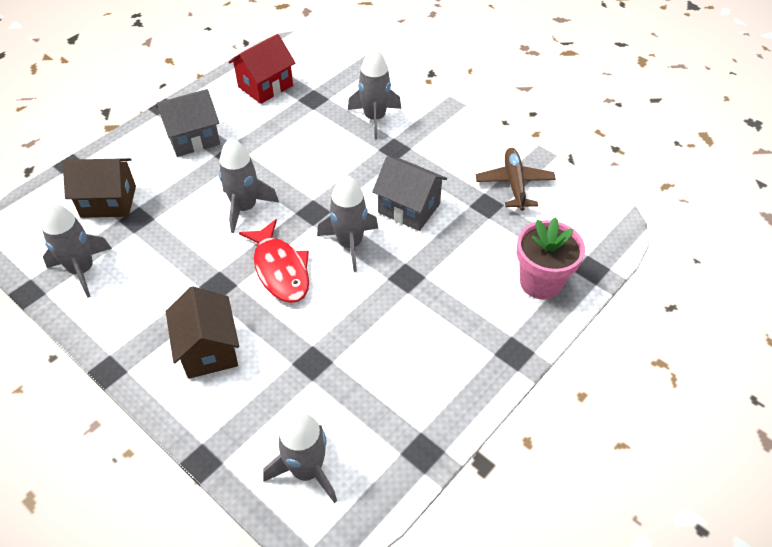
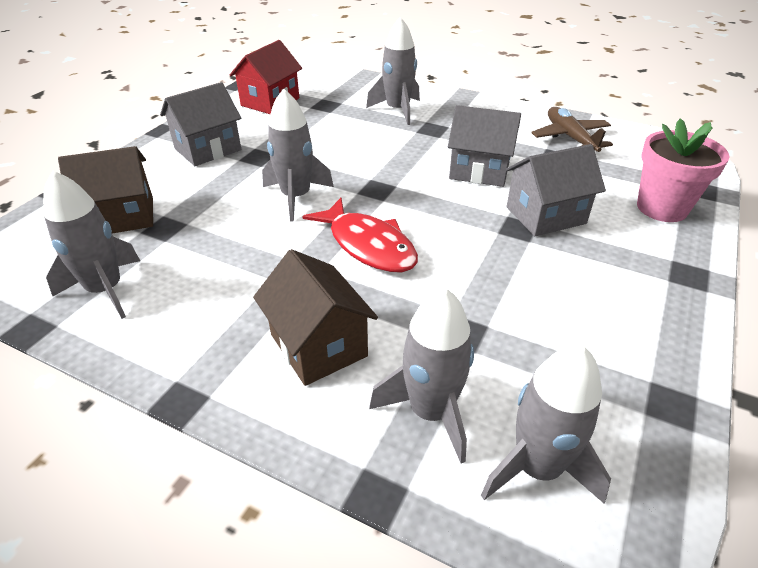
camera: 15 degrees left, 10 degrees down
grey rocket [317,175,378,272] -> grey rocket moved to [369,287,474,464]
none -> grey house [506,144,606,236]

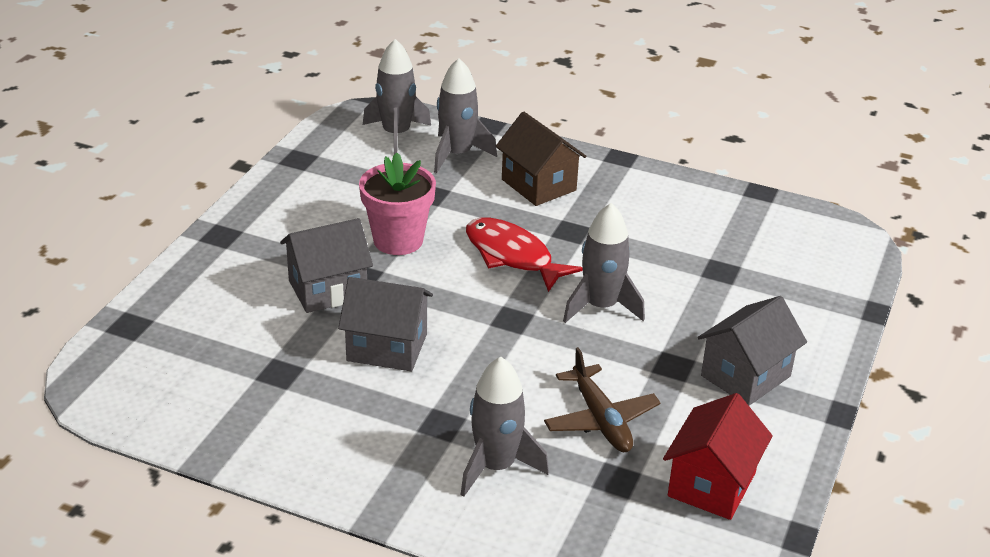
camera: 175 degrees right, 5 degrees down
grey rocket [43,170,140,319] -> none
brown house [58,146,153,233] -> none
brown plane [531,107,613,152] -> brown plane moved to [544,347,660,452]
pink flower pot [637,118,730,222] -> pink flower pot moved to [359,153,436,255]

